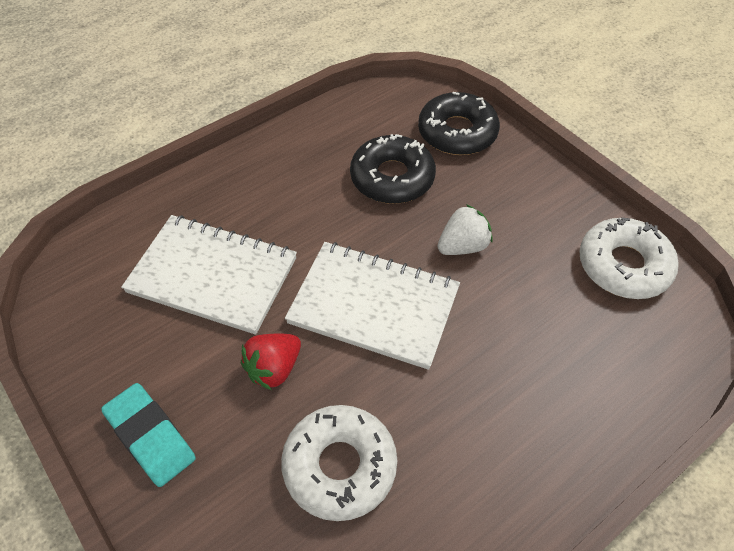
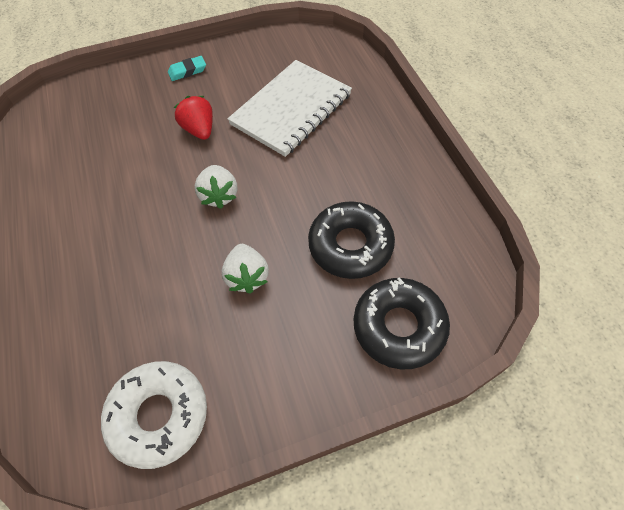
camera: 110 degrees right, 5 degrees up
turquoise eraser [101,383,196,487] -> turquoise eraser [168,56,206,81], size x0.62
white donut [281,405,397,521] -> none
white notebook [285,242,460,370] -> white strawberry [195,165,237,209]

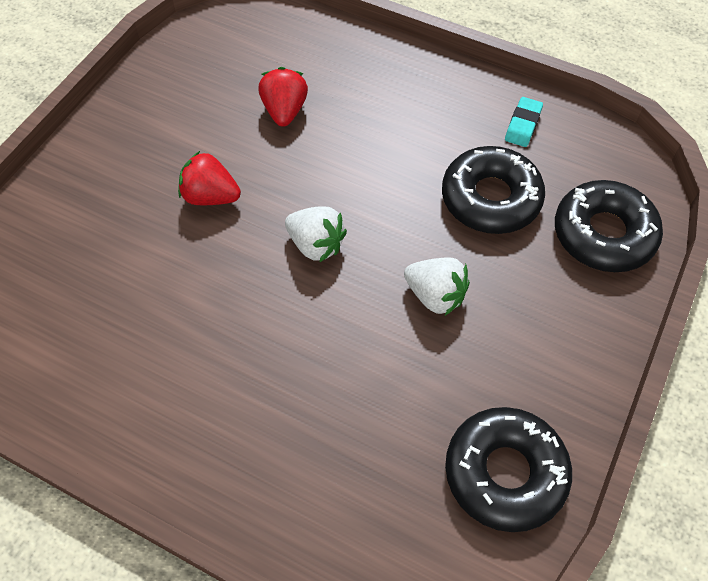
camera: 45 degrees left, 0 degrees up
white donut [101,361,207,469] -> black donut [445,407,572,532]
turquoise eraser [168,56,206,81] -> turquoise eraser moved to [505,97,543,147]
white notebook [227,60,352,157] -> red strawberry [258,67,308,127]

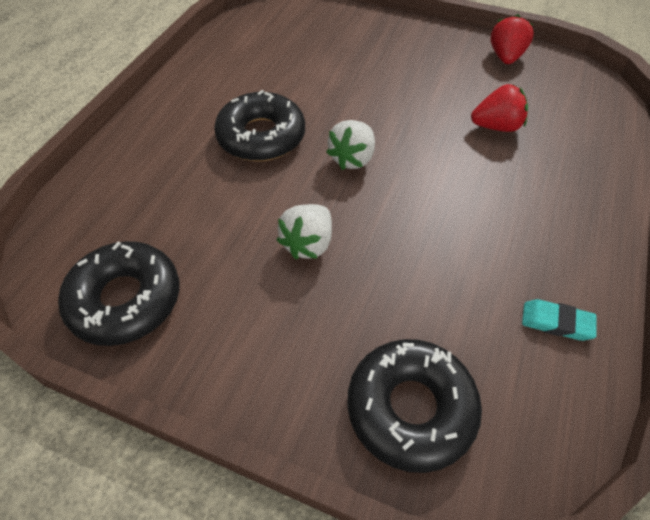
camera: 85 degrees right, 5 degrees down
red strawberry [178,151,241,205] -> red strawberry moved to [490,14,534,64]
black donut [442,146,545,234] -> black donut moved to [214,90,305,161]

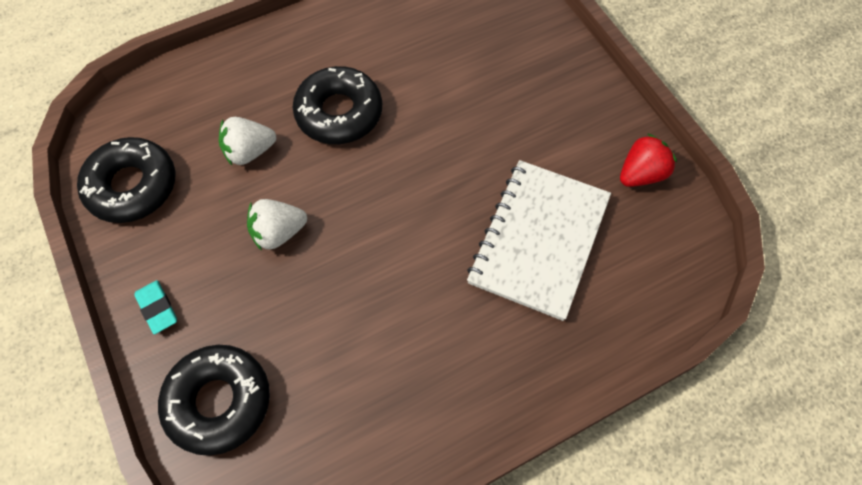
camera: 40 degrees right, 10 degrees up
white strawberry [326,120,375,170] -> white strawberry moved to [219,117,276,165]
red strawberry [471,84,528,132] -> white notebook [467,160,611,321]
turquoise eraser [522,299,597,341] -> turquoise eraser moved to [134,280,177,334]

